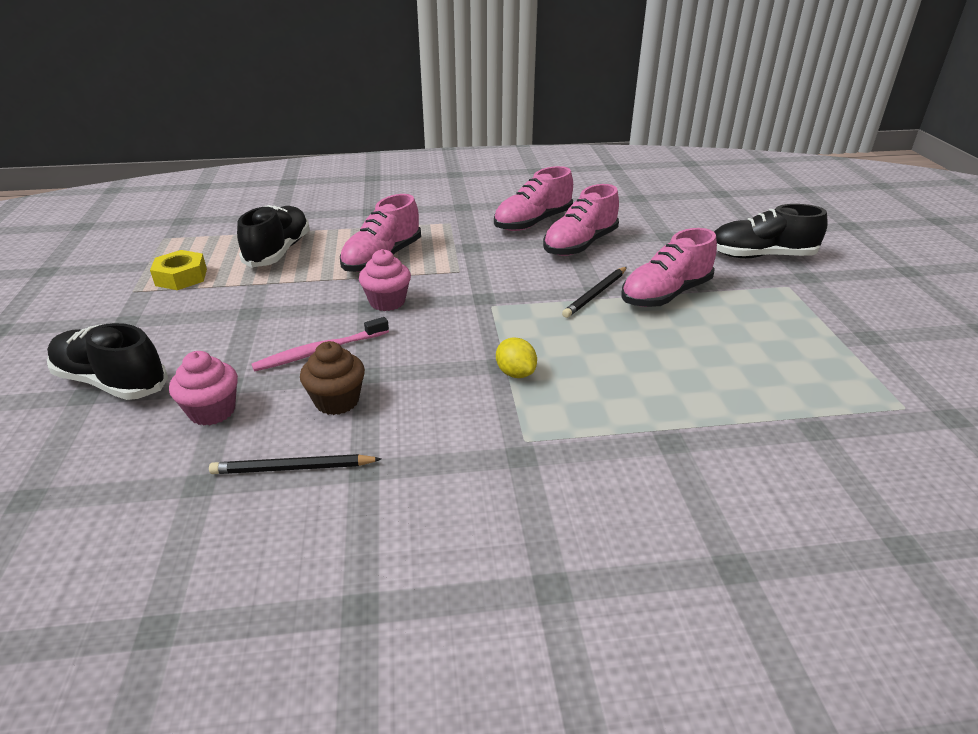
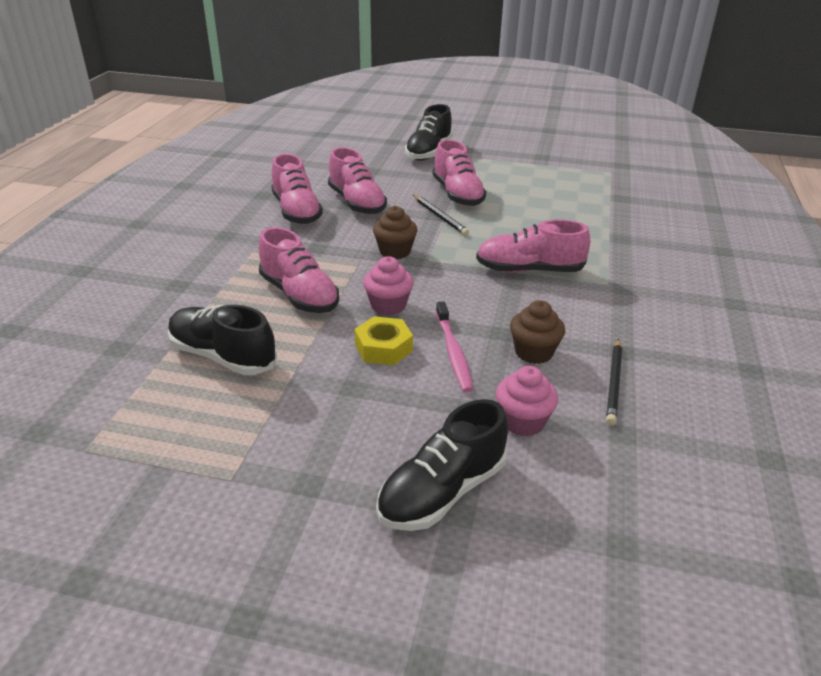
camera: 70 degrees left, 0 degrees up
yellow nut [150,250,207,290] -> yellow nut moved to [354,316,413,365]
yellow lemon [496,337,537,378] -> pink shoe [476,220,590,273]
none -> brown cupcake [373,206,417,259]

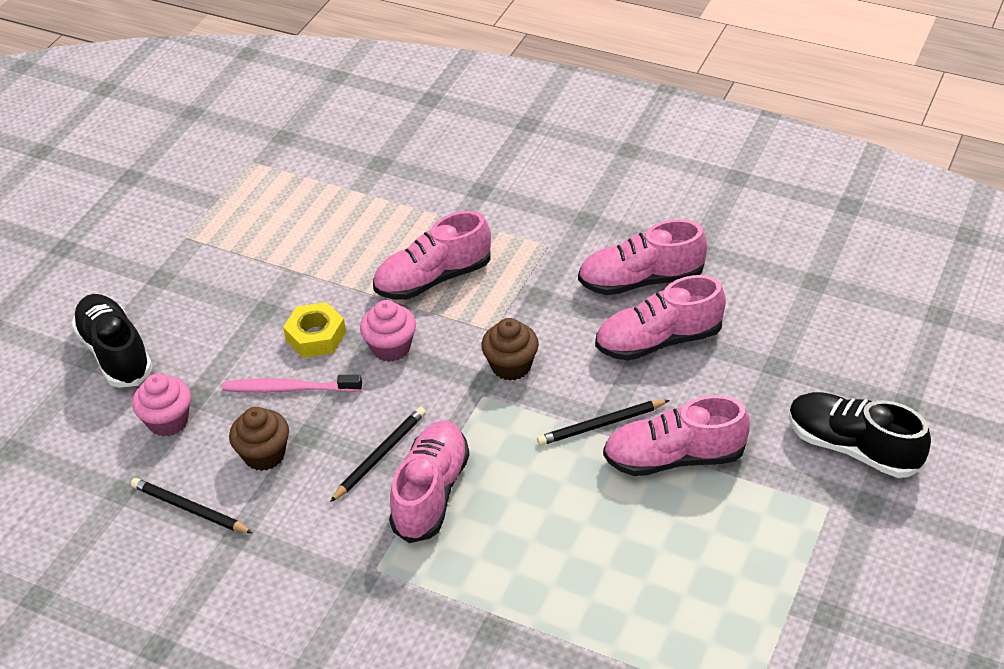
camera: 105 degrees right, 10 degrees up
black shoe [168,305,277,375] -> none
none -> black pencil [330,407,426,502]

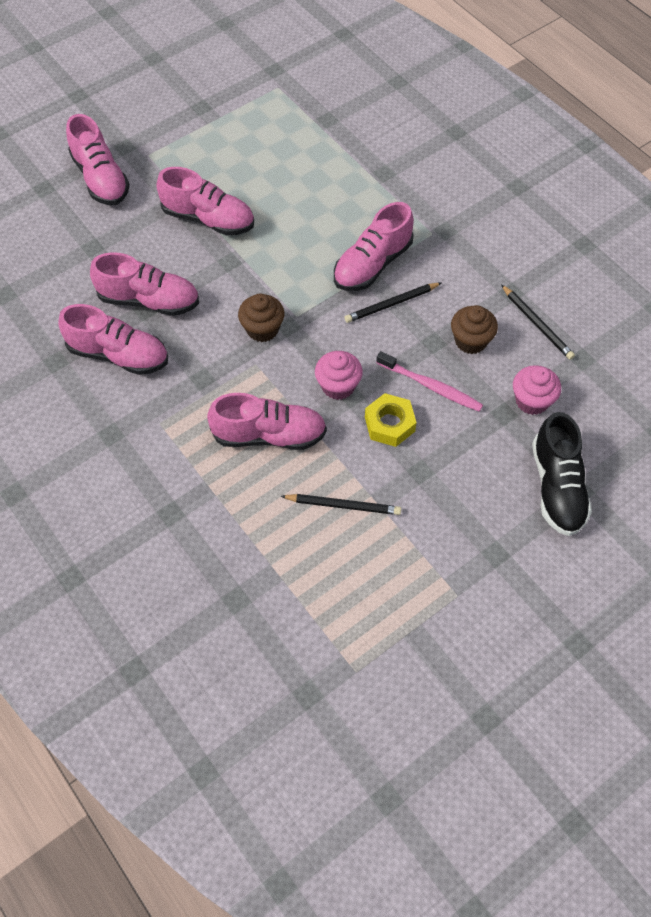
camera: 155 degrees left, 15 degrees up
black pencil [537,400,670,446] -> black pencil moved to [281,494,401,515]
black shoe [789,392,931,478] -> pink shoe [66,114,130,205]

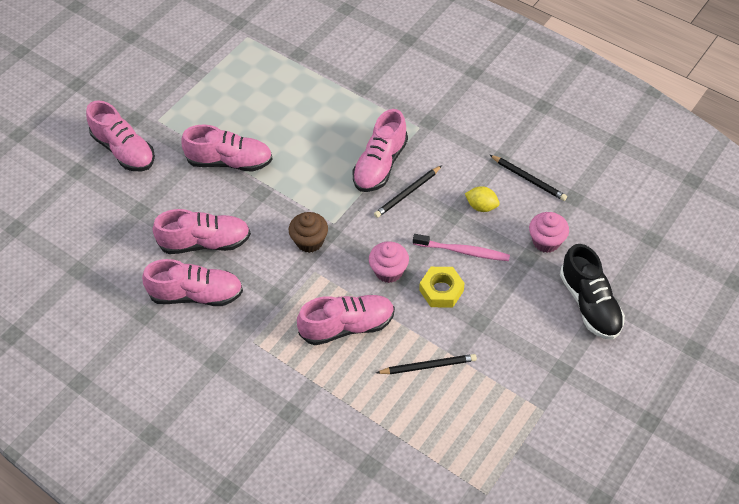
camera: 15 degrees left, 5 degrees down
brown cupcake [451,305,498,354] -> yellow lemon [465,186,500,212]

